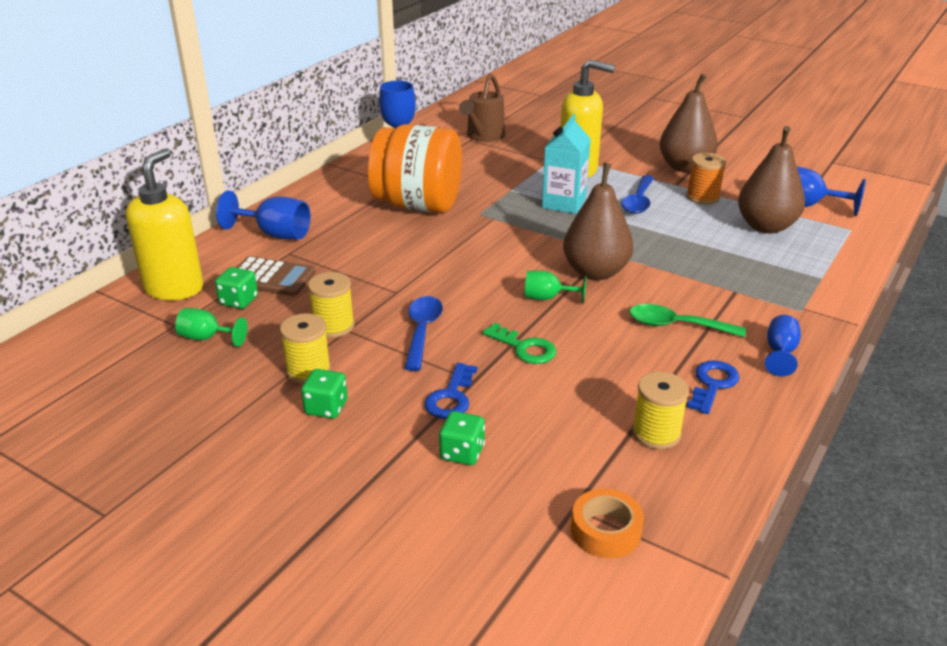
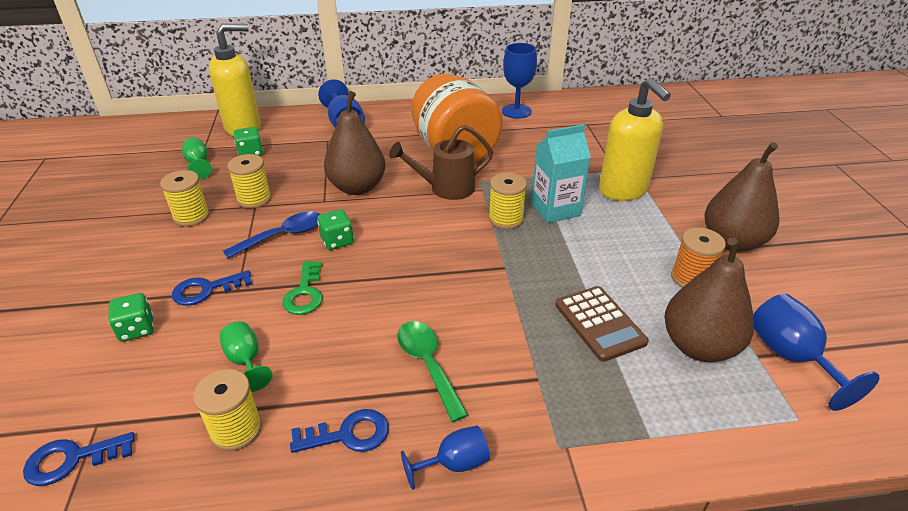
camera: 50 degrees right, 5 degrees up
brown calculator [236,256,315,296] -> brown calculator moved to [555,286,649,362]
green dice [301,369,347,419] -> green dice moved to [317,209,354,250]
brown watering can [459,73,505,142] -> brown watering can moved to [389,125,493,200]
green goblet [525,270,587,304] -> green goblet moved to [219,321,272,392]
brown pear [563,163,633,280] -> brown pear moved to [324,91,386,195]
orange tape [571,489,644,558] -> blue key [23,432,135,486]
blue spoon [621,175,654,214] -> none
none -> yellow spool [489,172,527,229]

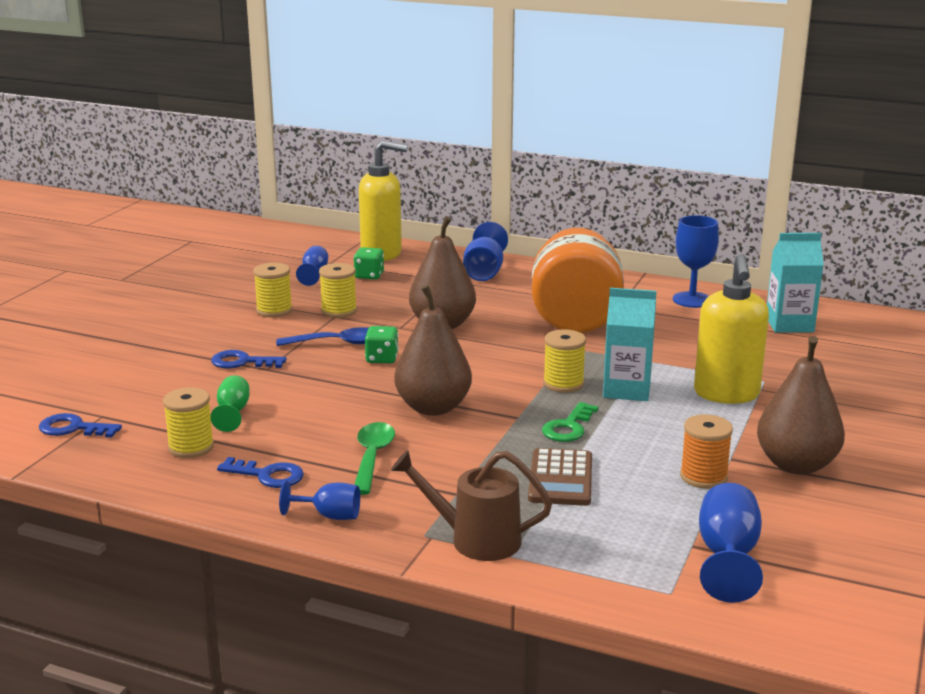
camera: 30 degrees right, 15 degrees down
green dice [108,293,154,342] -> none
green goblet [182,137,212,179] -> blue goblet [296,246,328,286]
green key [282,261,323,315] -> green key moved to [542,402,598,442]
brown watering can [389,125,493,200] -> brown watering can moved to [391,450,552,561]
brown pear [664,237,754,362] -> brown pear moved to [394,285,472,416]
none -> turquoise carton [767,233,824,333]

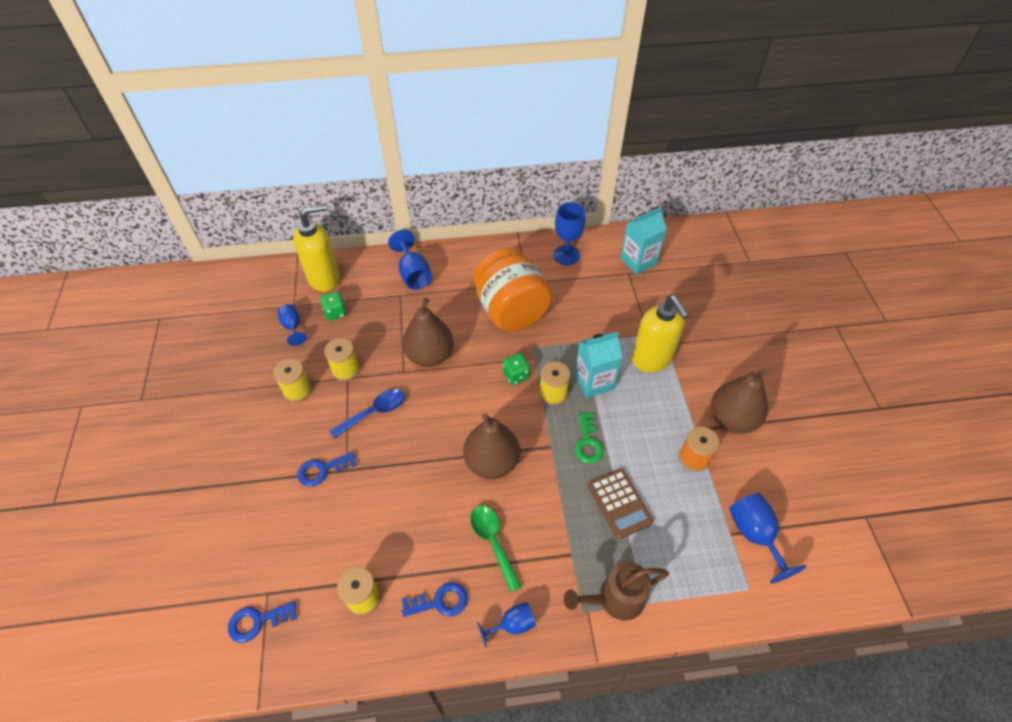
camera: 30 degrees left, 30 degrees up
green goblet [210,375,250,432] -> none
green dice [365,326,399,363] -> green dice moved to [503,353,530,385]

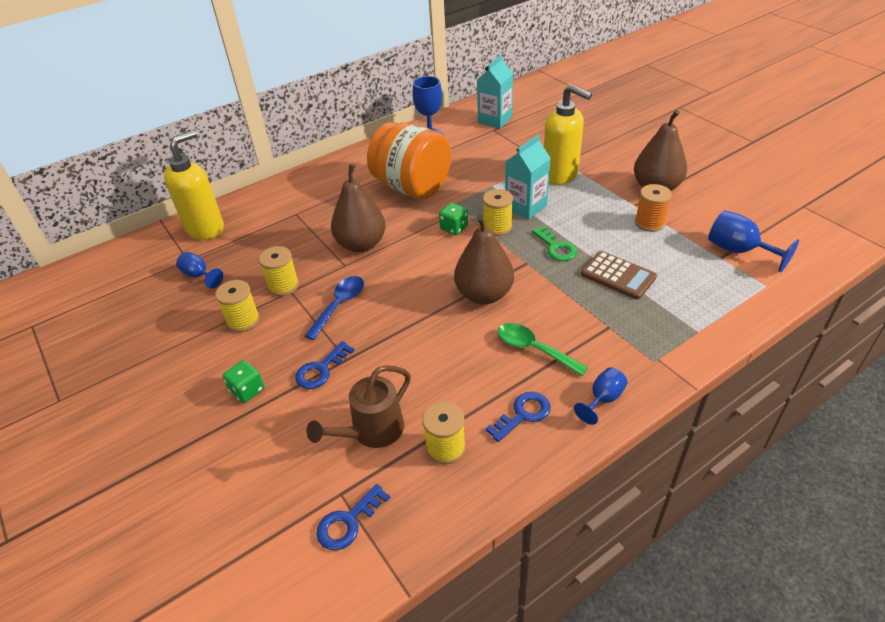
camera: 25 degrees left, 10 degrees down
green dice [320,291,346,320] -> green dice moved to [223,360,264,403]
blue goblet [388,230,432,290] -> none
brown watering can [564,562,669,621] -> brown watering can moved to [307,365,411,448]

